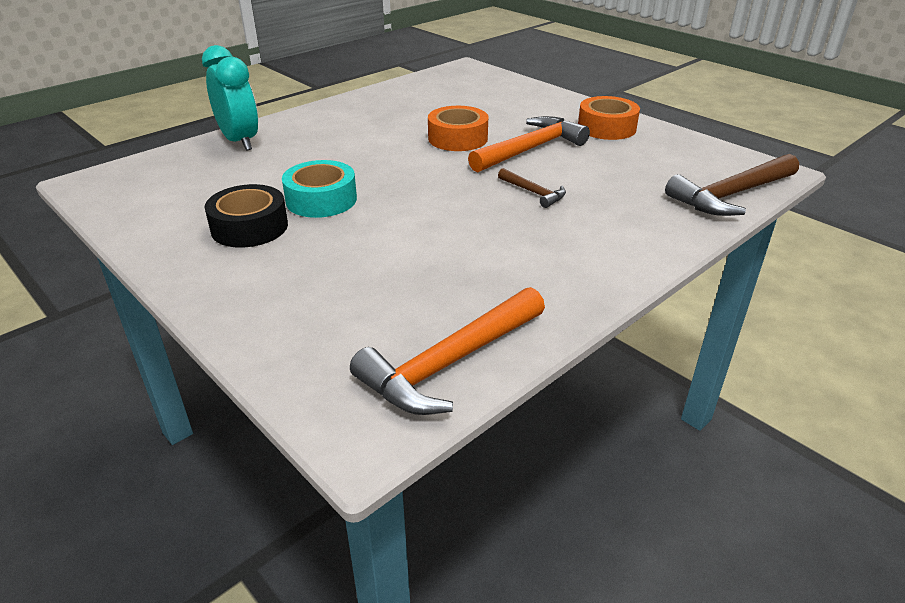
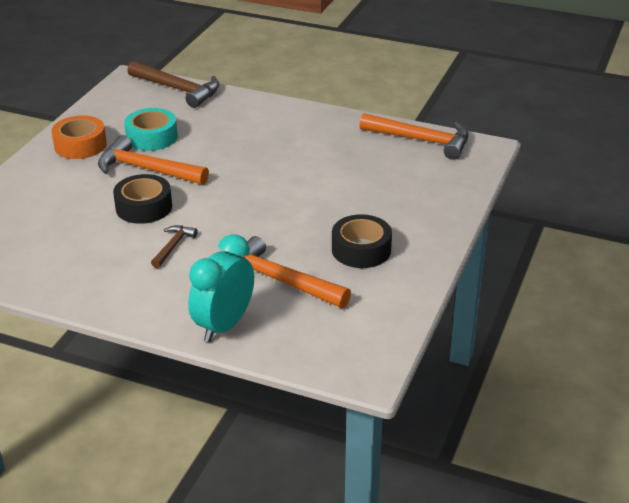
camera: 115 degrees left, 0 degrees up
turquoise tape [282,160,357,218] -> turquoise tape moved to [124,108,178,151]
orange tape [428,106,488,151] -> black tape [113,174,172,224]
brown hammer [498,168,566,208] -> brown hammer moved to [151,225,198,268]
none -> orange hammer [236,236,351,308]

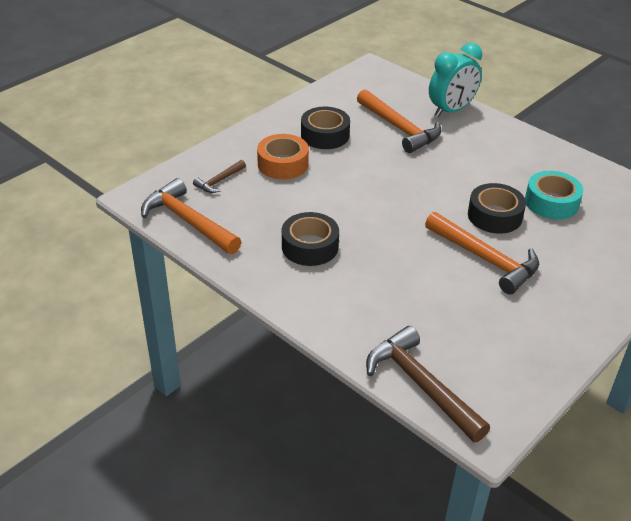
camera: 160 degrees left, 5 degrees up
orange tape [52,115,107,159] -> orange tape moved to [257,134,309,179]
turquoise tape [124,108,178,151] -> turquoise tape moved to [525,171,583,220]
brown hammer [151,225,198,268] -> brown hammer moved to [193,160,246,193]
none -> black tape [282,212,339,266]

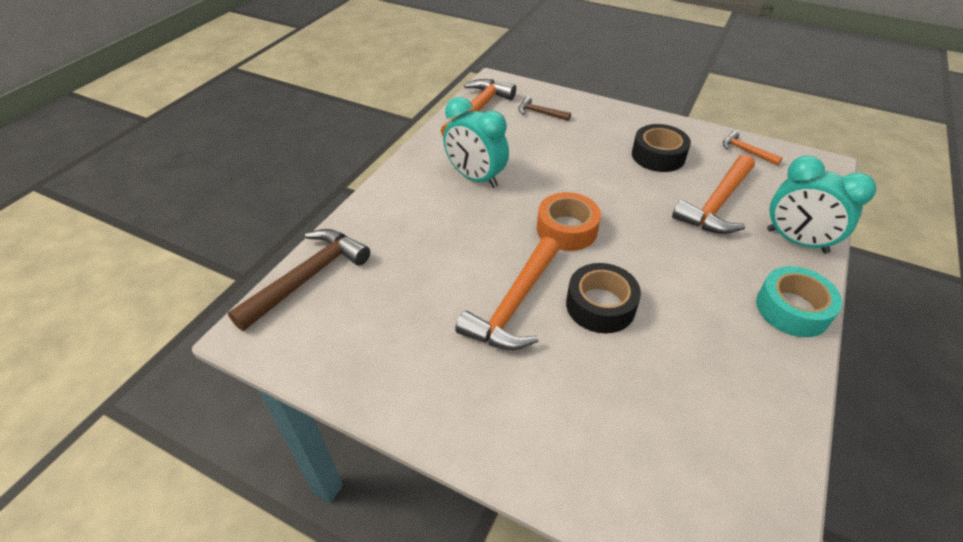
camera: 75 degrees right, 5 degrees up
orange tape [257,134,309,179] -> orange tape moved to [537,192,601,251]
black tape [282,212,339,266] -> turquoise clock [443,97,509,188]
turquoise tape [525,171,583,220] -> turquoise tape moved to [756,266,842,337]
none -> orange hammer [723,131,783,166]

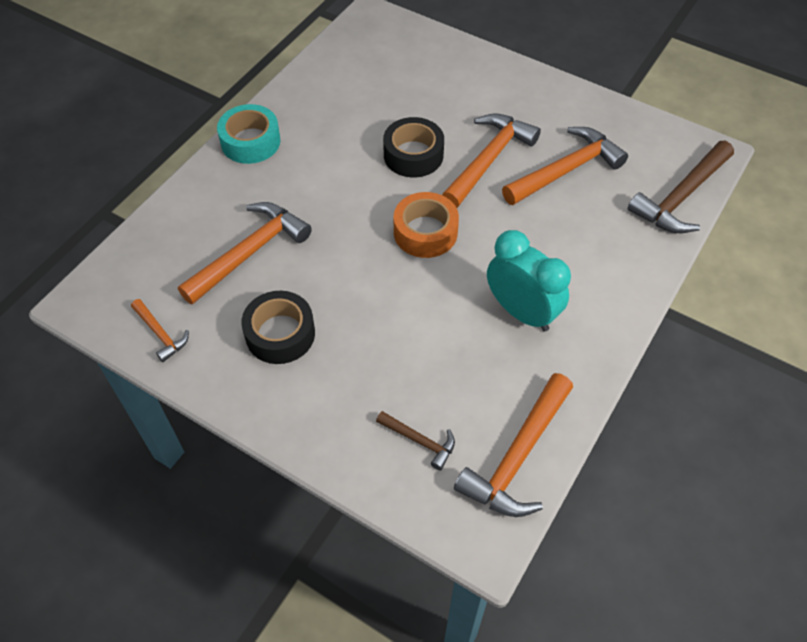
camera: 175 degrees left, 10 degrees up
turquoise clock [767,156,876,254] -> none
none -> orange hammer [502,127,628,205]

